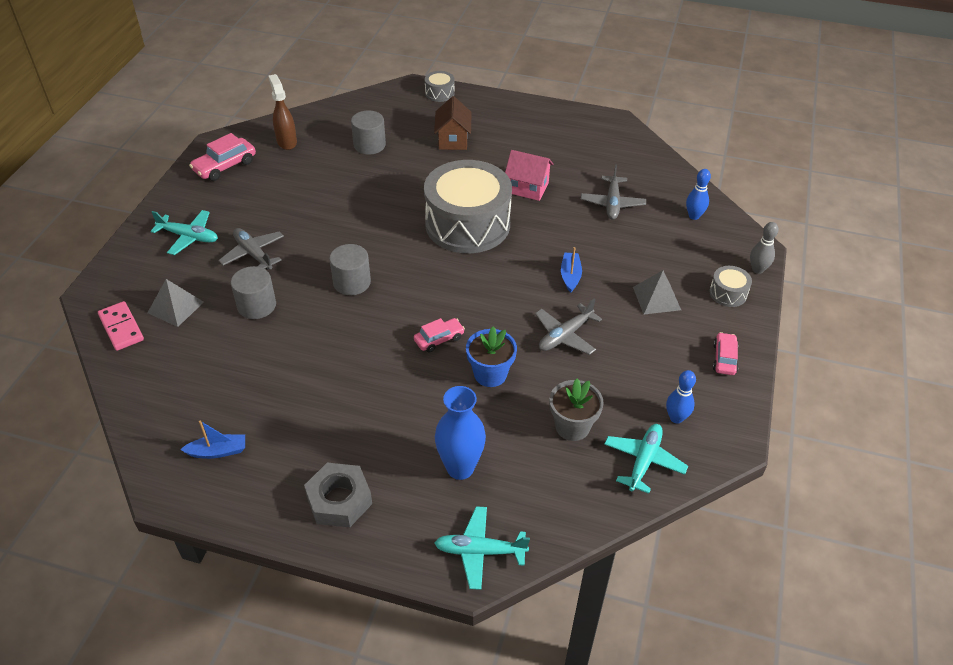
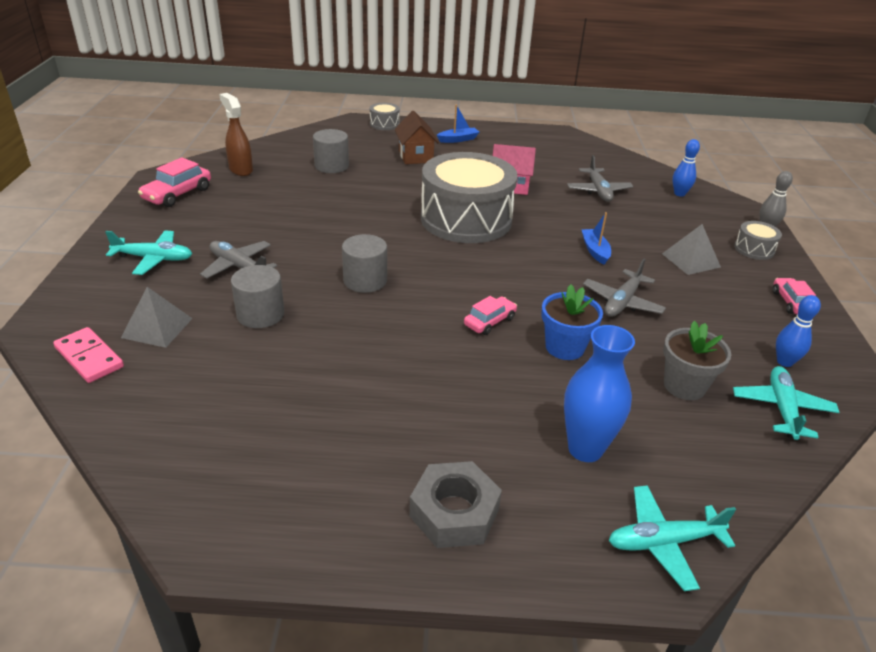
camera: 15 degrees left, 10 degrees down
blue boat [180,420,245,459] -> blue boat moved to [437,105,479,143]

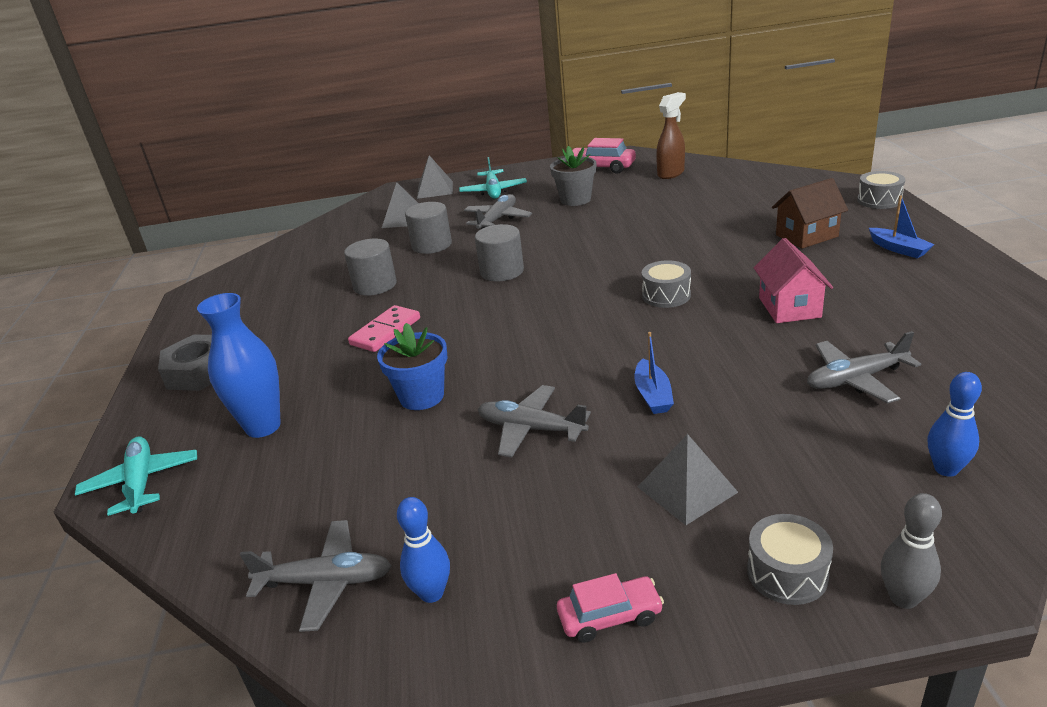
camera: 85 degrees right, 5 degrees down
pink domino [53,327,124,383] -> pink domino moved to [348,305,420,352]
grey cylinder [313,129,349,173] -> grey cylinder moved to [344,239,397,296]
grey drum [421,152,518,243] -> grey drum [642,260,691,308], size x0.41
pink car [464,296,517,335] -> none
blue boat [582,212,611,265] -> blue boat turned 105 degrees clockwise [634,332,674,414]
grey flower pot [663,321,731,400] -> grey flower pot moved to [550,146,596,206]
turquoise plane [733,366,839,440] -> grey plane [240,520,392,632]
none -> grey pyramid [417,155,453,199]

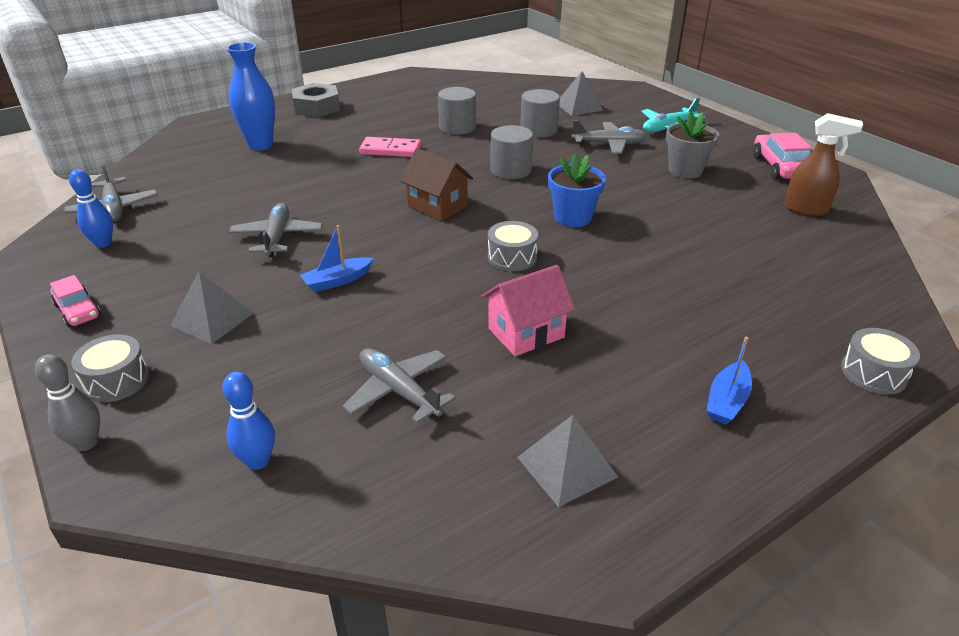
camera: 60 degrees right, 5 degrees up
turquoise plane [75,436,197,516] -> none
blue flower pot [377,323,448,410] -> blue flower pot moved to [548,153,606,227]
grey pyramid [417,155,453,199] -> grey pyramid moved to [517,415,618,507]
brown house [772,178,848,249] -> brown house moved to [400,148,473,221]

